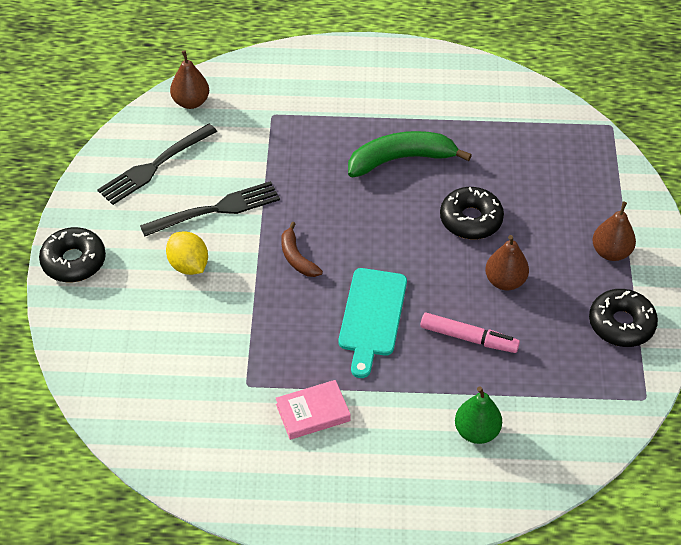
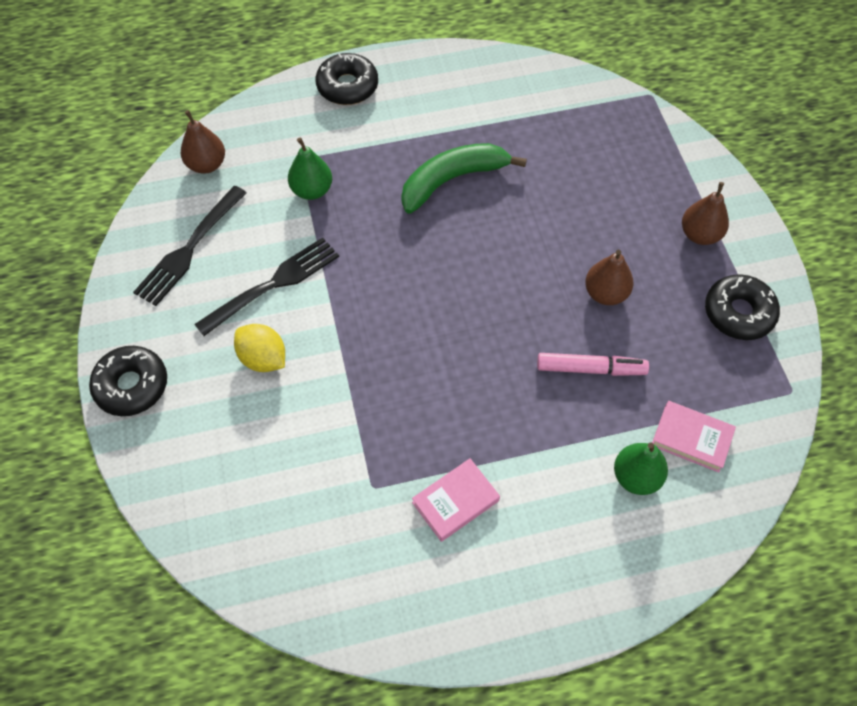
camera: 15 degrees left, 10 degrees up
brown banana [281,222,323,277] -> none
turquoise cutting board [339,268,407,378] -> none
black donut [440,187,504,239] -> black donut moved to [316,53,378,105]
none -> green pear [288,137,332,200]
none -> pink book [652,401,736,473]

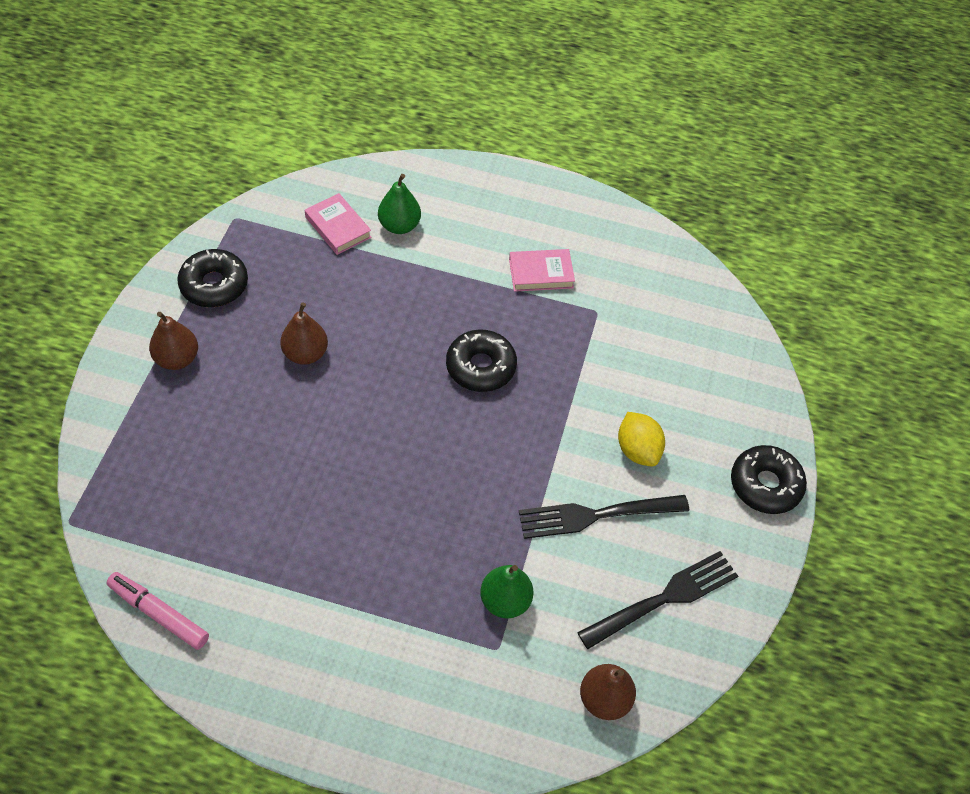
camera: 155 degrees left, 5 degrees down
black donut [316,53,378,105] -> black donut moved to [446,329,517,392]
green banana [401,143,527,214] -> none
pink marker [537,353,649,376] -> pink marker moved to [106,572,209,650]

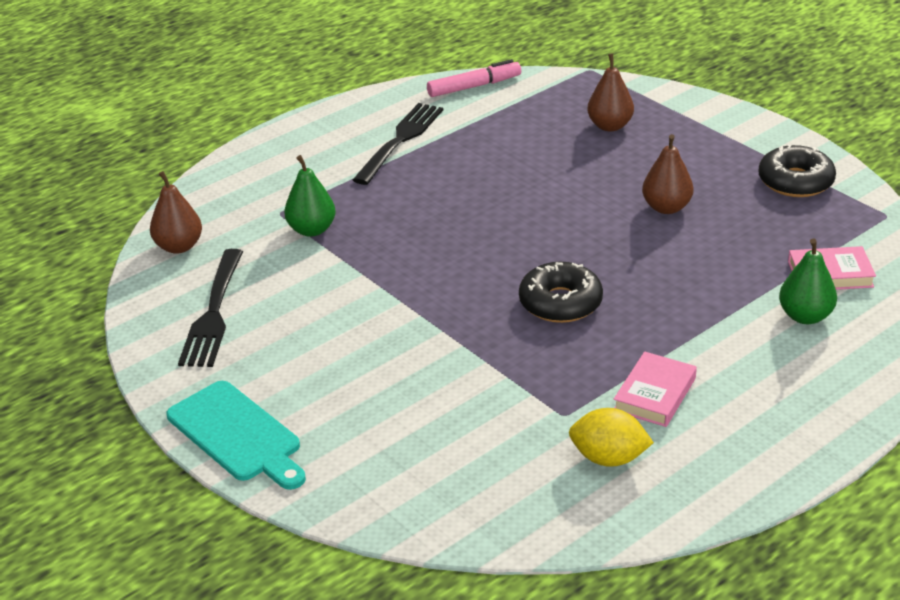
camera: 130 degrees right, 20 degrees down
brown pear [149,312,198,370] -> brown pear moved to [587,53,634,131]
black fork [519,495,689,539] -> black fork moved to [353,103,443,185]
yellow lemon [618,412,665,467] -> yellow lemon moved to [569,408,654,467]
black donut [731,445,807,514] -> turquoise cutting board [167,381,306,490]

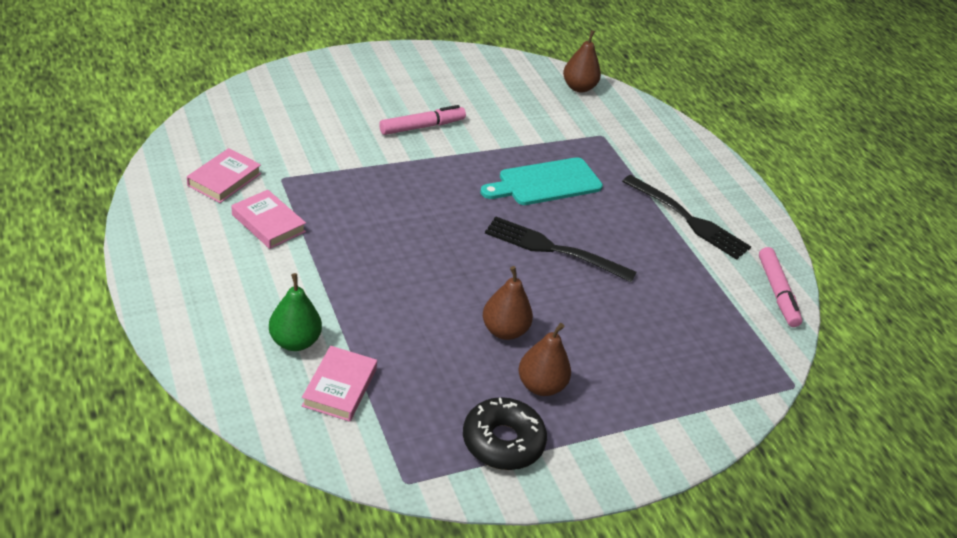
camera: 100 degrees right, 5 degrees up
turquoise cutting board [167,381,306,490] -> turquoise cutting board moved to [480,157,603,205]
black fork [178,249,243,367] -> black fork moved to [485,216,636,283]
green pear [284,155,336,237] -> none
black donut [519,262,603,323] -> none
yellow lemon [569,408,654,467] -> pink book [187,148,261,203]
brown pear [587,53,634,131] -> brown pear moved to [519,323,571,396]
none -> pink marker [379,105,466,135]

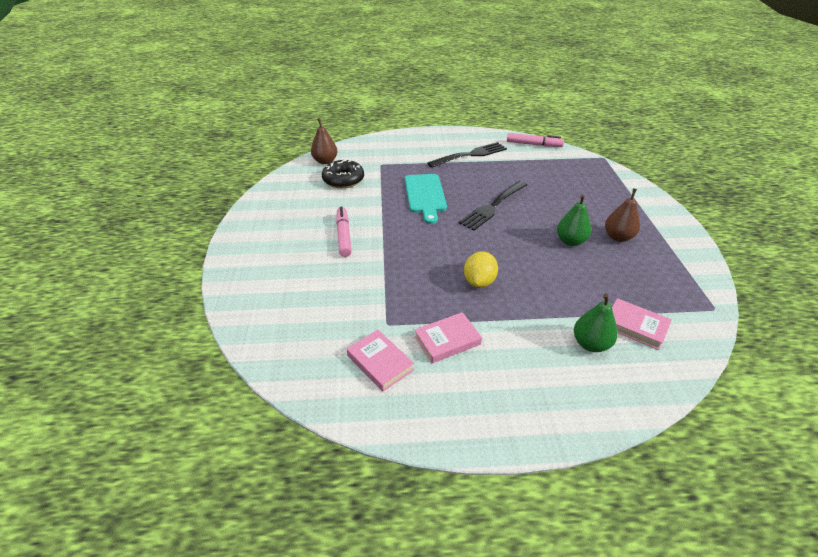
camera: 65 degrees left, 0 degrees up
black donut [463,397,547,470] -> black donut moved to [322,159,364,188]
brown pear [483,266,533,340] -> green pear [557,194,591,246]
none -> yellow lemon [464,251,498,288]

